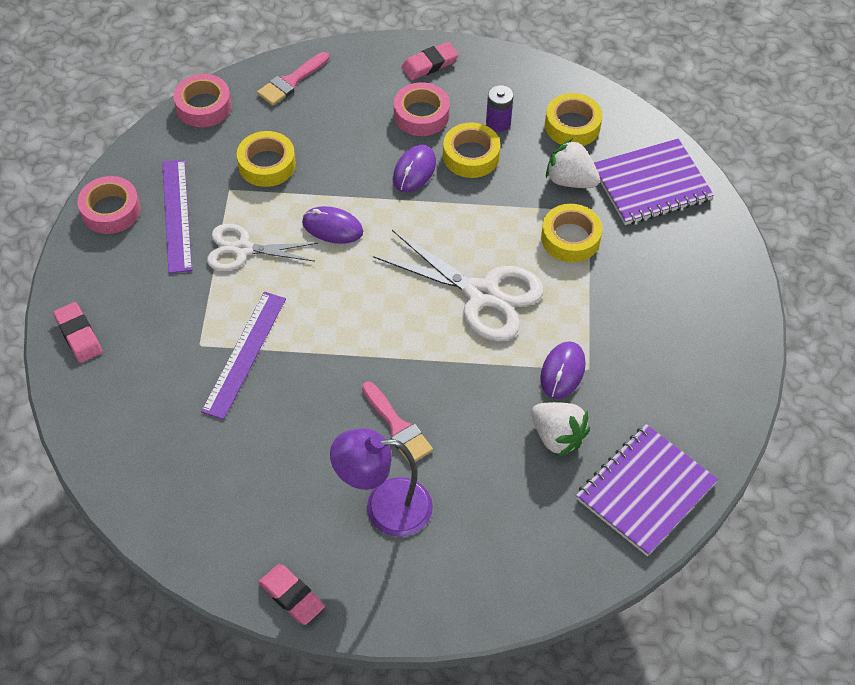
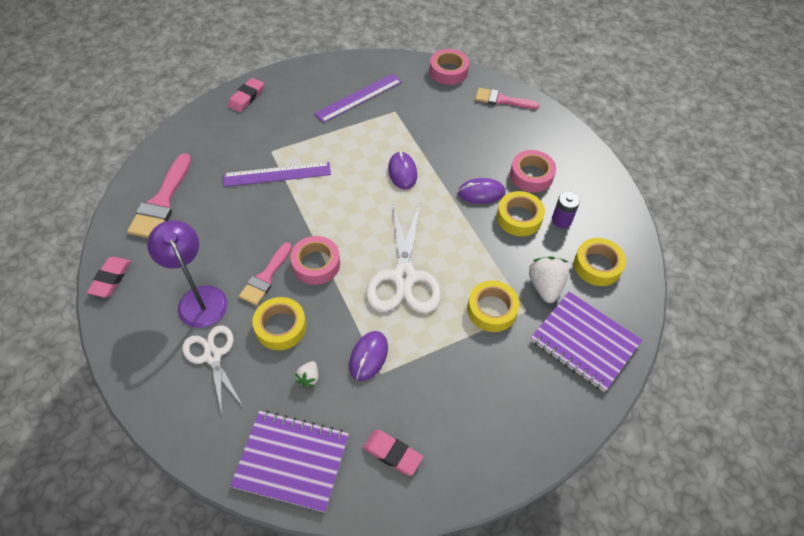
camera: 60 degrees right, 0 degrees up
pink tape [77,176,140,234] -> pink tape moved to [290,236,340,285]
white scissors [207,224,318,271] -> white scissors moved to [182,325,242,414]
yellow tape [237,131,296,187] -> yellow tape moved to [252,297,306,350]
pink eraser [401,42,459,80] -> pink eraser moved to [363,430,423,476]
white strawberry [531,402,590,457] -> white strawberry [295,361,319,387], size x0.54
purple mouse [540,341,586,399] -> purple mouse turned 60 degrees counterclockwise [349,331,388,381]
none -> pink brush [127,153,191,238]

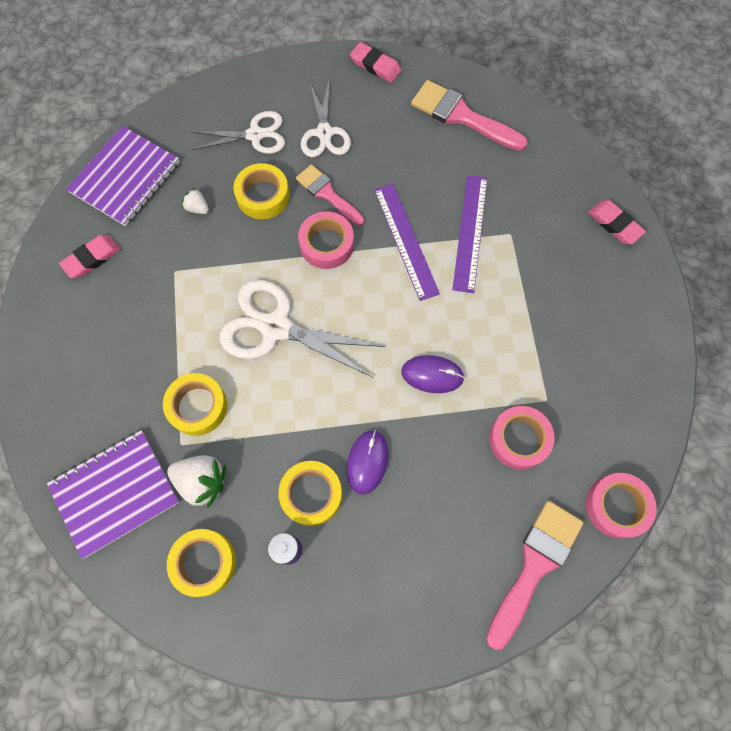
camera: 110 degrees right, 15 degrees up
purple lamp [147,220,227,328] -> white scissors [301,81,351,157]
purple ruler [314,73,402,123] -> purple ruler moved to [374,184,440,301]
purple mouse [349,331,388,381] -> none
pink brush [475,88,540,109] -> pink brush [486,501,584,650], size x1.51
pink tape [510,150,556,192] -> pink tape moved to [489,406,555,469]

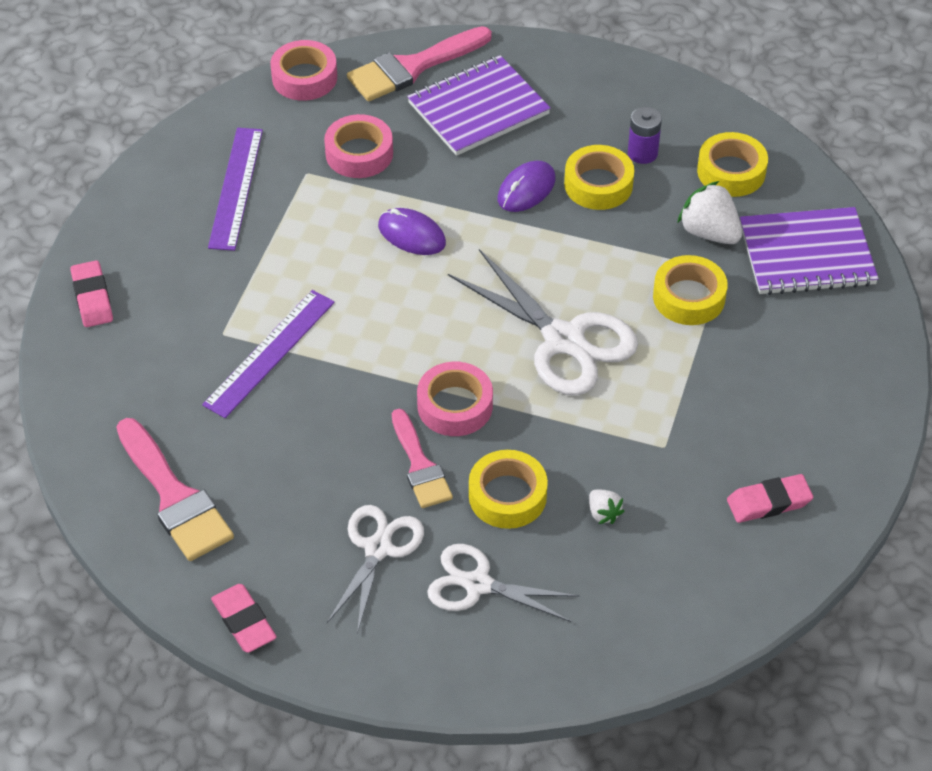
camera: 155 degrees left, 20 degrees down
purple notebook [66,126,180,226] -> purple notebook moved to [407,55,551,156]
purple ruler [374,184,440,301] -> purple ruler moved to [208,128,263,251]

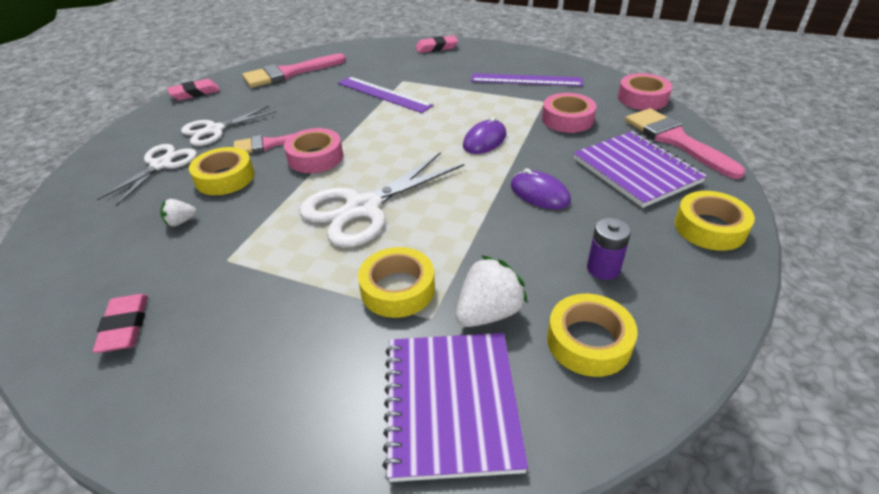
camera: 95 degrees right, 10 degrees down
white scissors [327,505,424,634] -> white scissors turned 120 degrees clockwise [181,105,277,146]
yellow tape [564,145,634,210] -> yellow tape moved to [675,191,755,251]

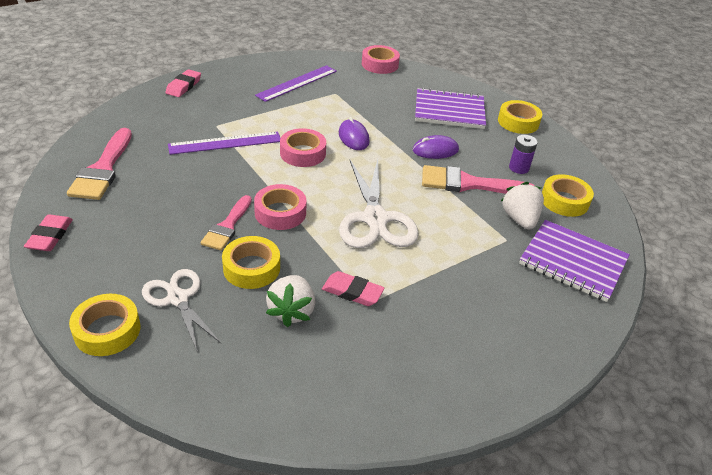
camera: 60 degrees left, 0 degrees up
pink eraser [93,294,148,353] -> pink eraser moved to [322,271,385,306]
white strawberry [160,199,197,227] -> white strawberry [266,275,315,327], size x1.86
white scissors [181,105,277,146] -> none
yellow tape [358,247,435,318] -> yellow tape moved to [69,294,141,356]
pink tape [542,93,597,133] -> pink tape moved to [280,128,326,167]
pink brush [625,108,745,179] -> pink brush moved to [422,165,535,194]

